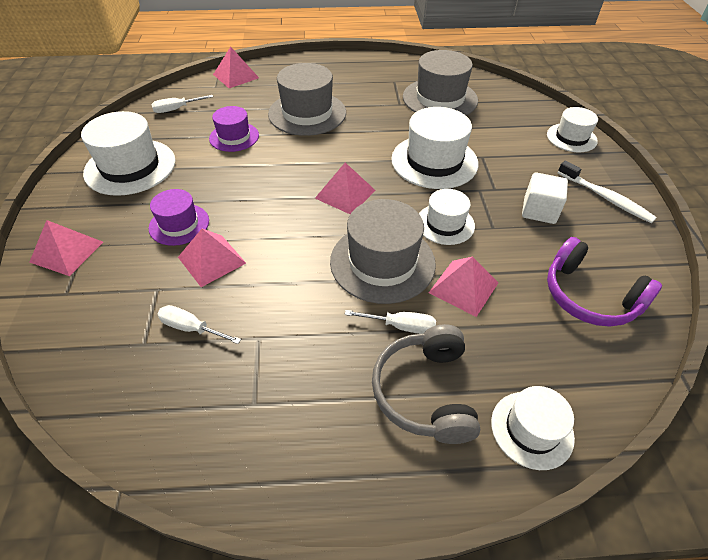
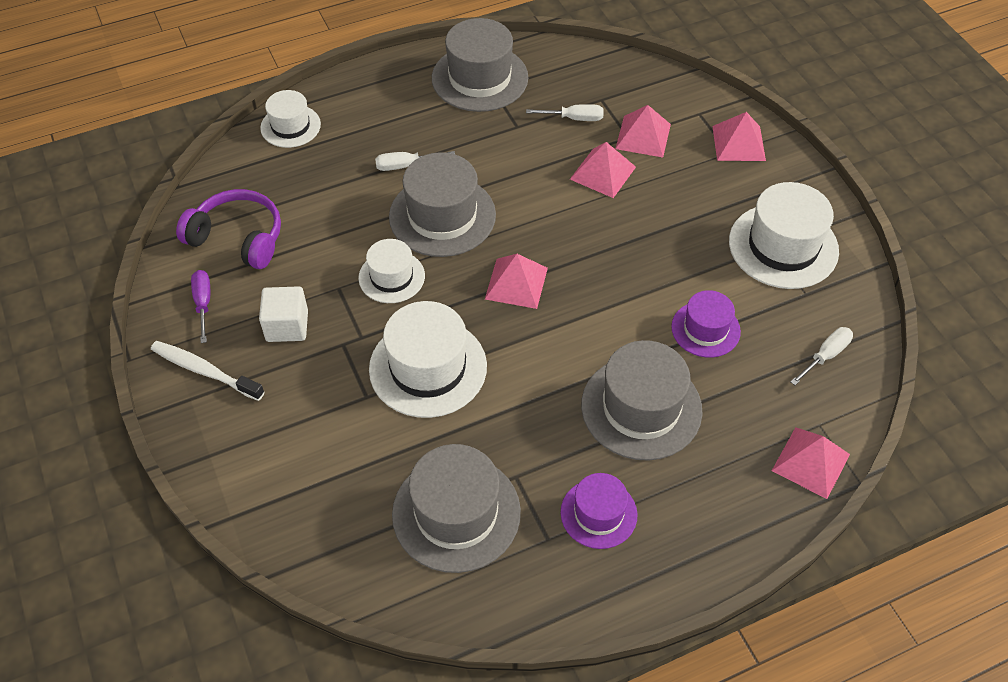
camera: 160 degrees right, 5 degrees up
purple hat [149,189,209,246] -> purple hat moved to [561,473,637,549]
grey headphones [372,324,480,444] -> none
pink pyramid [429,256,499,317] -> pink pyramid moved to [615,105,671,157]
white hat [547,107,598,152] -> none
none -> purple screwdriver [191,270,210,343]
none -> grey hat [432,18,528,112]

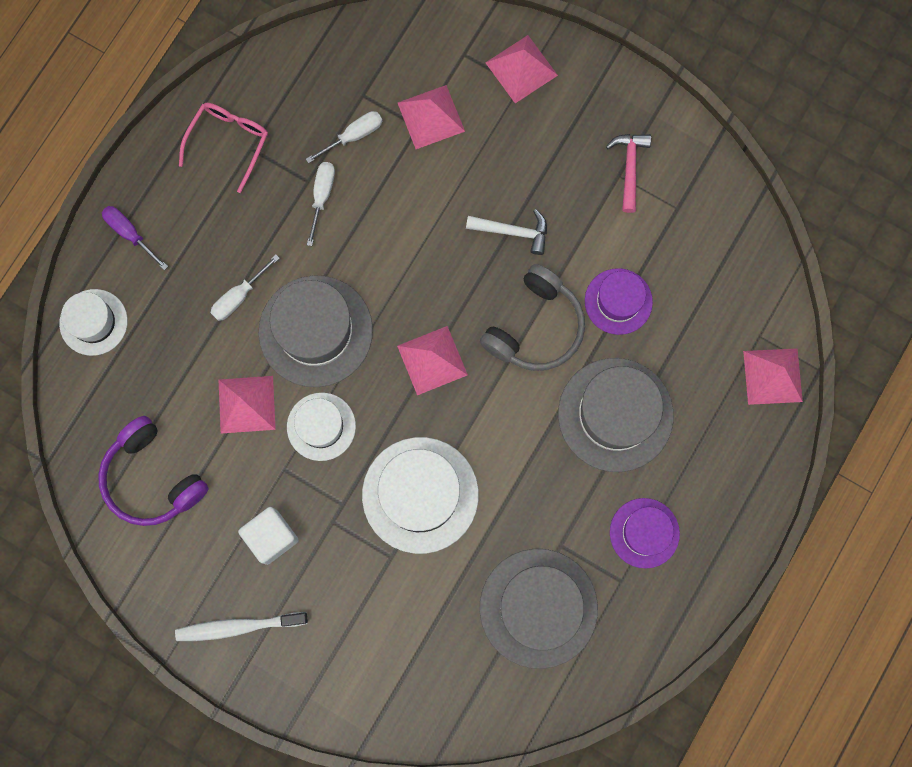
camera: 35 degrees left, 25 degrees up
purple headphones [176,189,281,269] -> purple headphones turned 120 degrees counterclockwise [98,416,209,526]
purple screwdriver [191,270,210,343] -> purple screwdriver moved to [102,206,168,270]
grey hat [432,18,528,112] -> pink glasses [179,103,268,193]
pink pyramid [570,142,636,198] -> pink pyramid moved to [219,376,276,434]
white hat [729,182,839,289] -> pink hammer [606,134,651,213]
white screwdriver [790,327,853,385] -> white screwdriver moved to [307,162,335,246]
none -> white hammer [466,209,547,255]
none -> grey headphones [480,264,585,371]

